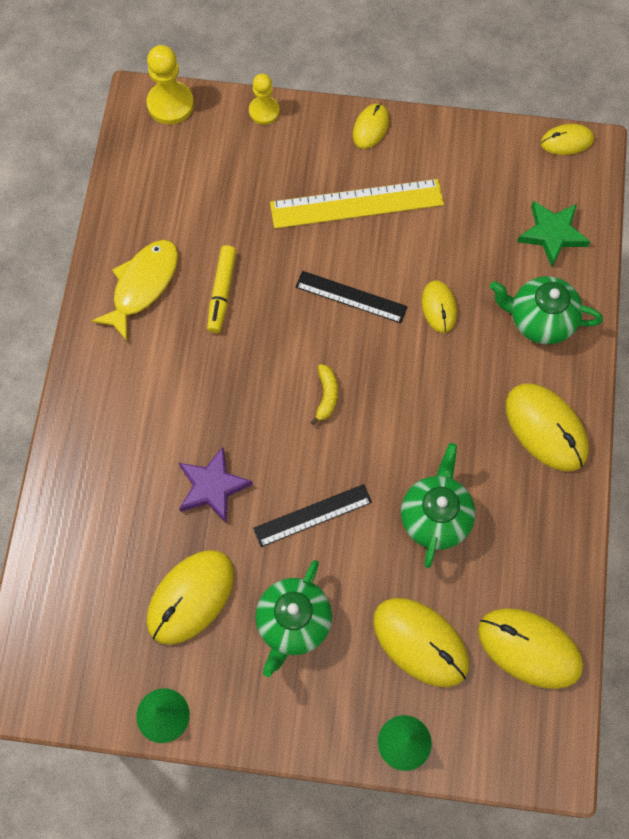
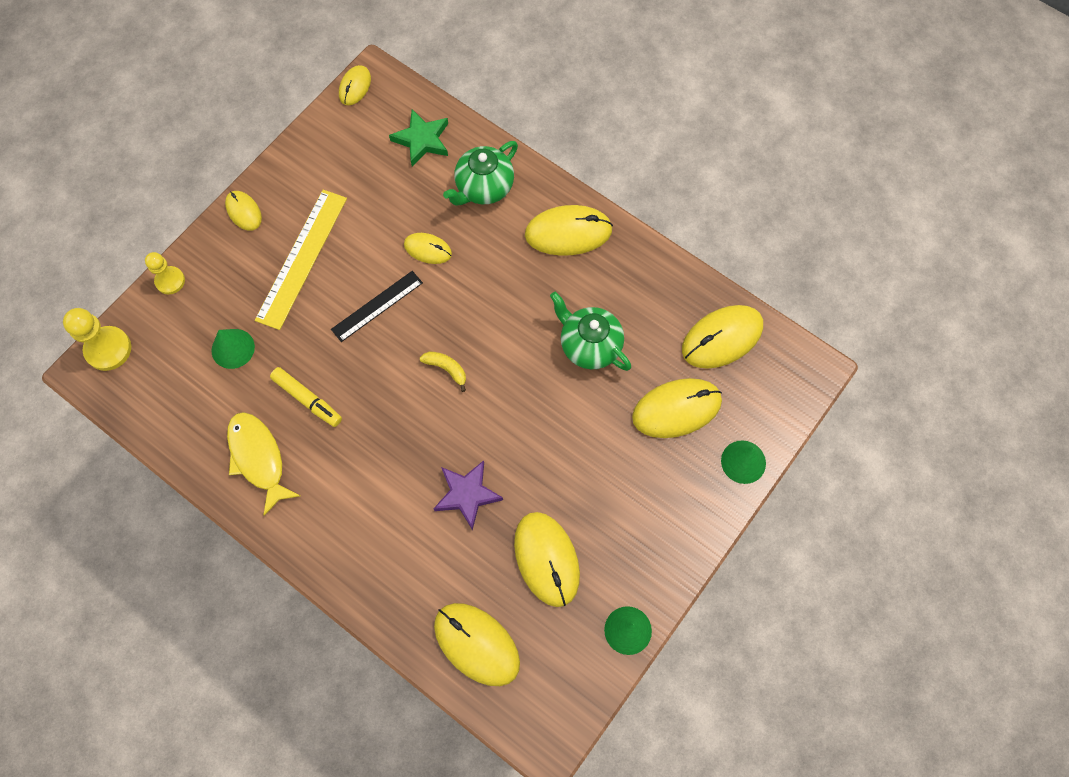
camera: 60 degrees left, 0 degrees up
black ruler [253,484,372,547] -> none
green teapot [255,560,332,677] -> none
none -> green cone [211,329,255,369]
none -> yellow mouse [434,603,520,686]

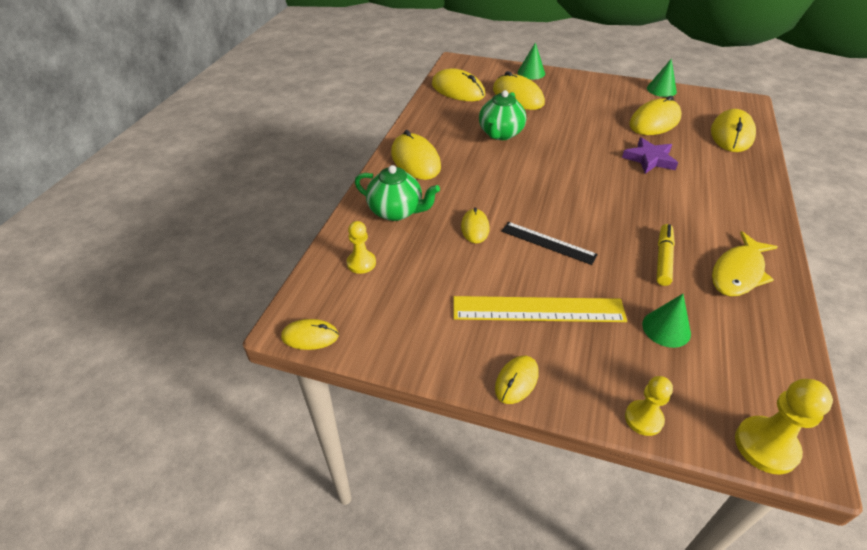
camera: 110 degrees left, 25 degrees down
green star [389,109,448,166] -> yellow pawn [347,221,376,274]
yellow banana [420,351,466,392] -> none

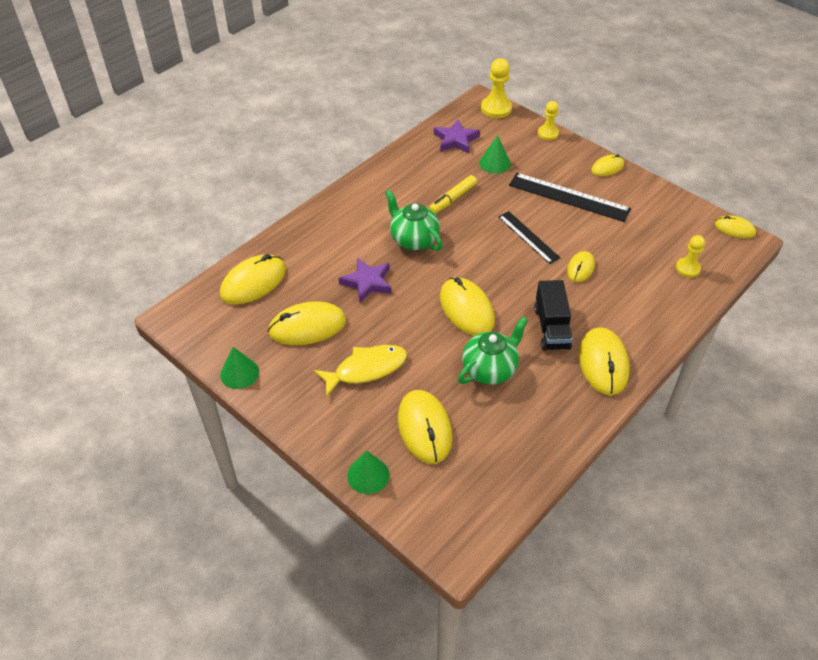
camera: 155 degrees left, 5 degrees up
green teapot [355,165,440,221] -> green teapot moved to [385,190,442,251]
yellow mouse [432,69,485,101] -> yellow mouse moved to [440,277,495,336]
yellow ruler [453,296,627,322] -> black ruler [509,173,631,222]
yellow fish [712,231,778,297] -> yellow fish moved to [314,345,407,397]
none -> purple star [434,119,480,153]
none -> black truck [534,280,573,351]

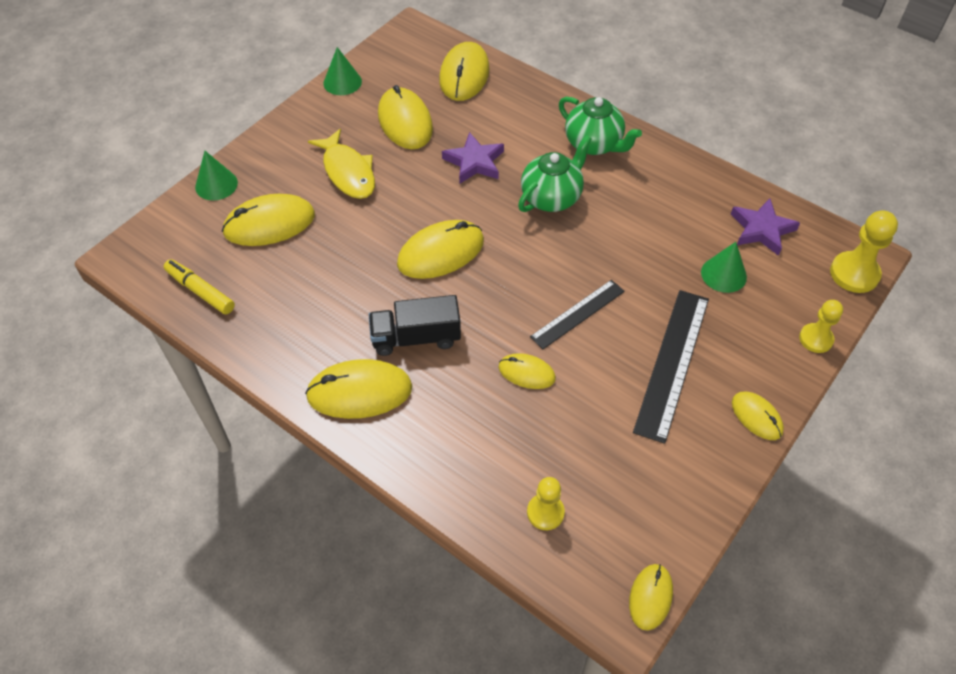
camera: 85 degrees right, 5 degrees up
yellow mouse [220,254,286,305] -> yellow mouse turned 60 degrees clockwise [439,42,490,101]
yellow marker [429,175,477,214] -> yellow marker moved to [164,259,235,314]
green teapot [458,317,528,385] -> green teapot moved to [559,97,642,155]

